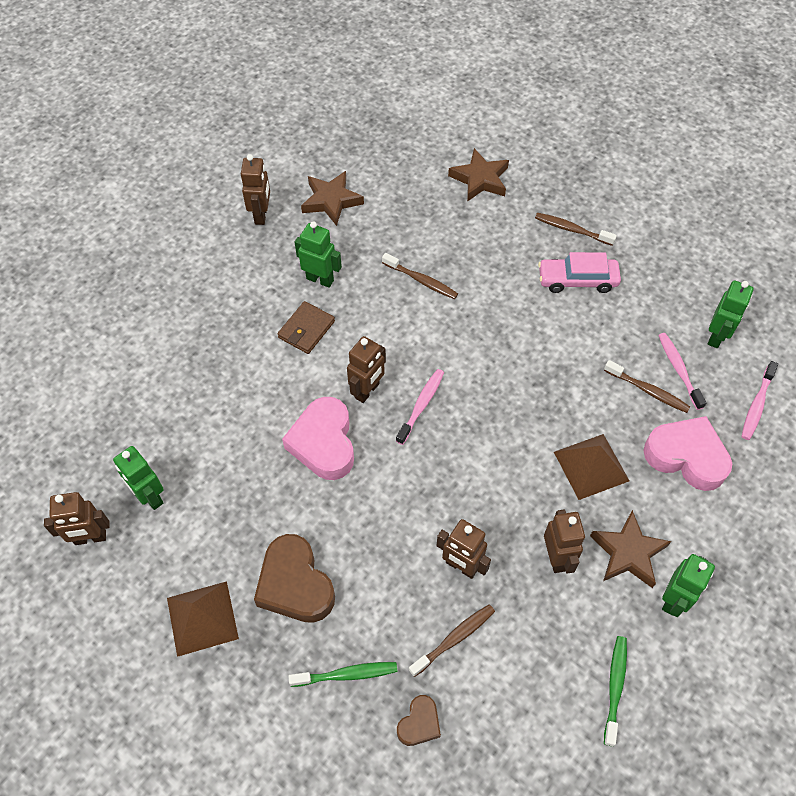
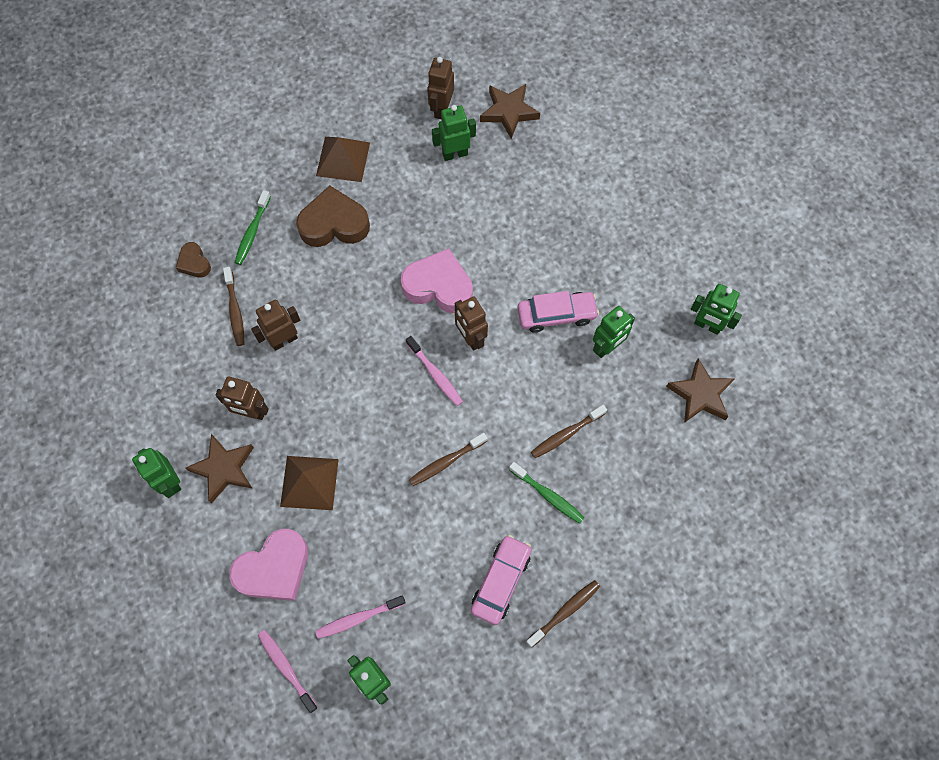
camera: 115 degrees right, 10 degrees up
brown robot [241,154,270,225] -> green robot [691,284,742,335]
brown wallet [277,301,335,354] -> pink car [518,291,599,333]
brown star [448,148,509,202] -> brown star moved to [480,84,540,139]
brown toothbrush [604,360,690,413] -> brown toothbrush moved to [409,433,487,486]
green toothbrush [604,636,627,747] -> green toothbrush moved to [509,462,585,524]
pink toothbrush [658,333,706,410] -> pink toothbrush turned 150 degrees clockwise [315,595,406,639]

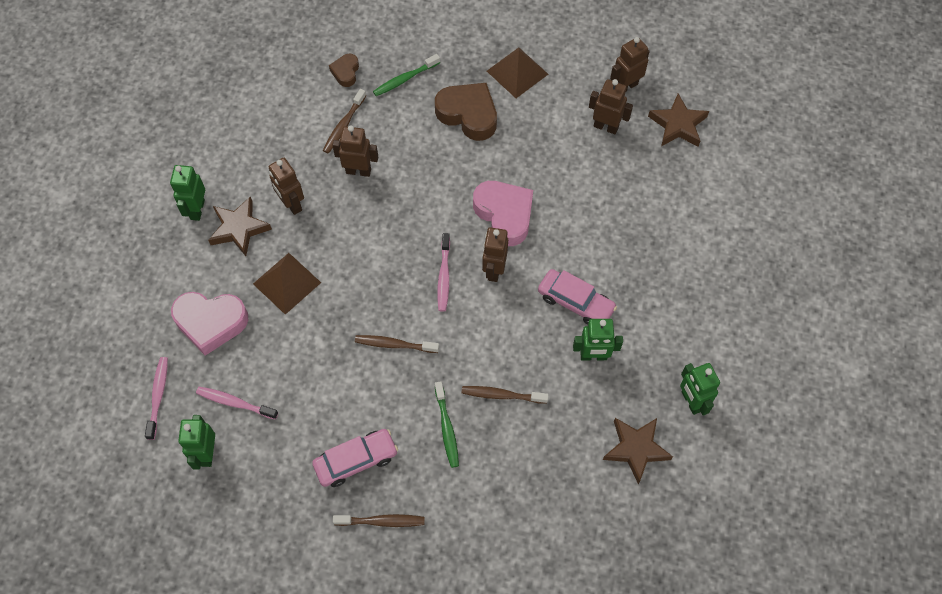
camera: 40 degrees right, 5 degrees down
green robot [432,105,476,161] -> brown robot [589,79,633,134]

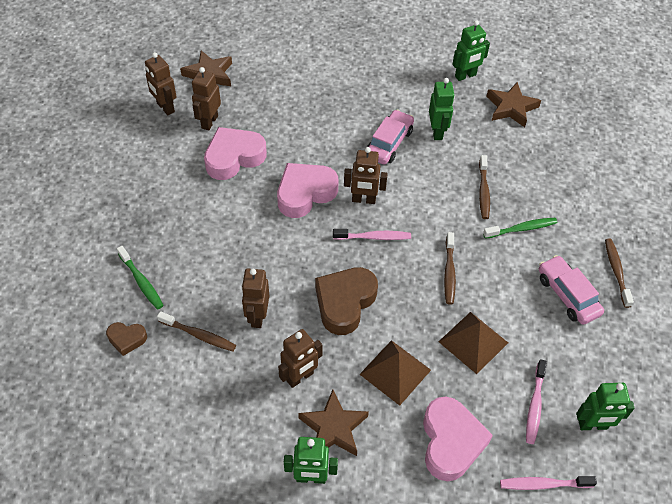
camera: 95 degrees left, 10 degrees down
brown heart [435,83,497,141] -> brown heart moved to [315,267,378,335]
brown pyramid [487,47,548,98] -> brown pyramid moved to [439,312,508,374]
none -> pink heart [204,127,267,180]

